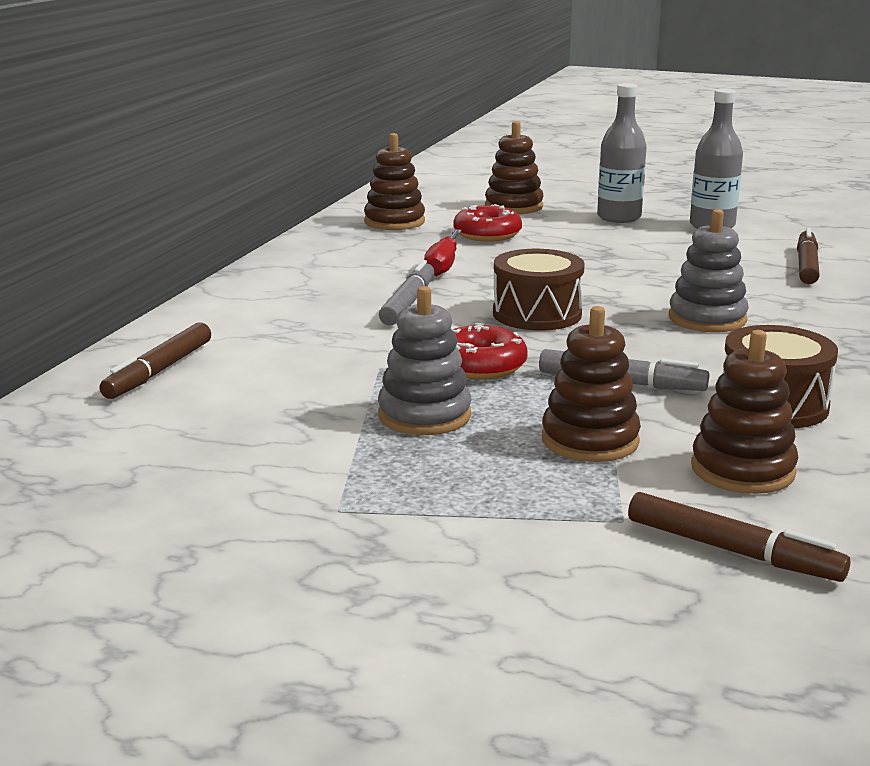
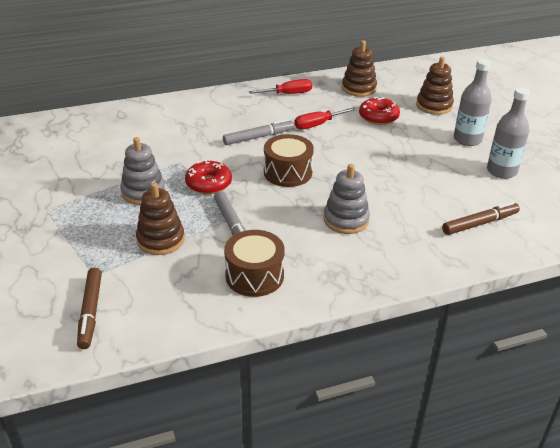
camera: 50 degrees right, 15 degrees up
brown marker [99,322,211,399] -> none
brown stacking toy [691,330,798,494] -> none
none -> red screwdriver [249,79,312,94]

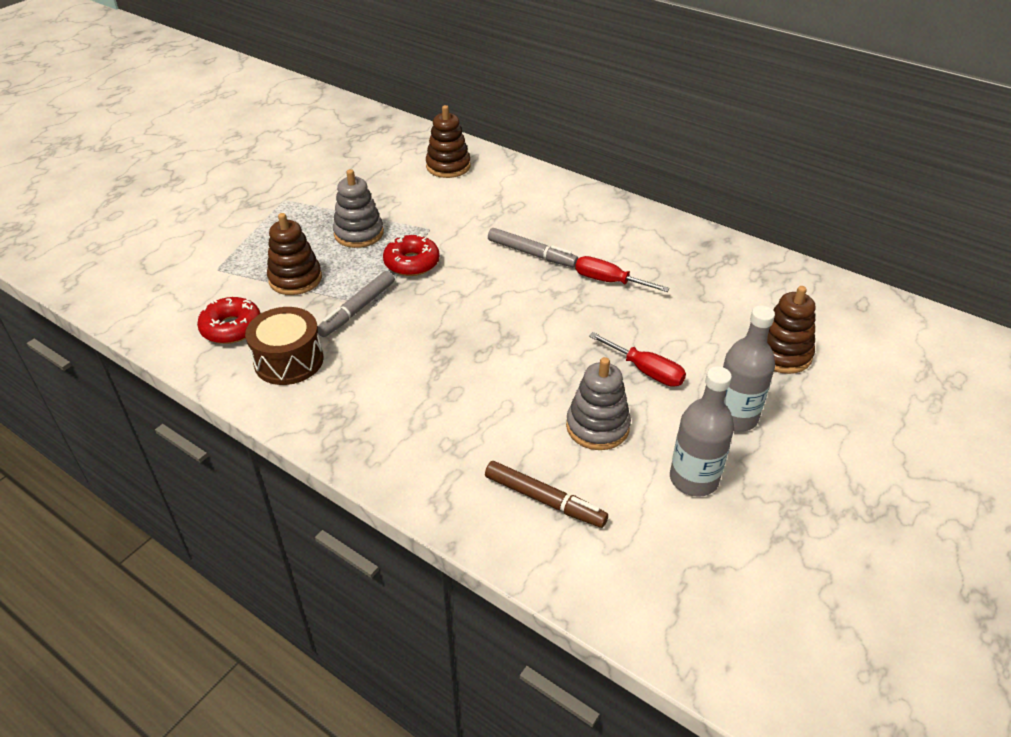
camera: 55 degrees right, 5 degrees up
brown marker [77,268,102,349] -> none
red screwdriver [249,79,312,94] -> red screwdriver moved to [589,332,686,387]
brown drum [264,134,314,187] -> none
grey stacking toy [324,164,370,234] -> grey stacking toy moved to [566,357,631,450]
brown stacking toy [342,40,377,97] -> brown stacking toy moved to [426,105,471,178]
red donut [359,97,400,125] -> red donut moved to [197,297,261,344]

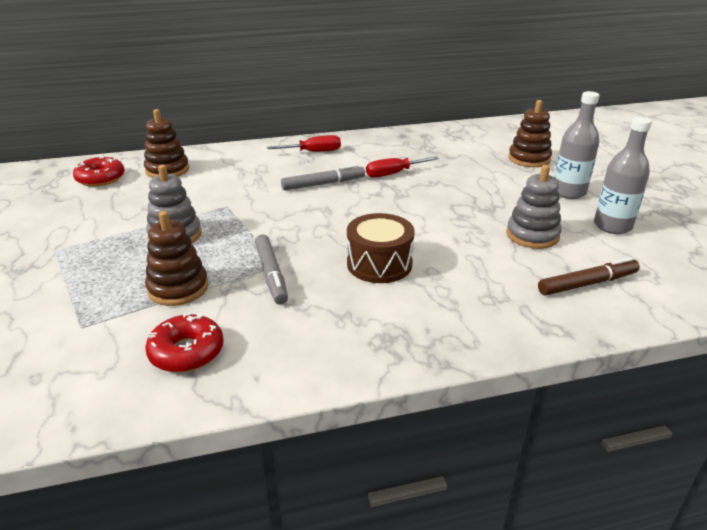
camera: 50 degrees left, 10 degrees down
brown drum [245,307,324,385] -> brown drum moved to [347,213,414,283]
red donut [383,234,440,276] -> red donut moved to [73,156,125,187]
red screwdriver [589,332,686,387] -> red screwdriver moved to [267,135,341,152]

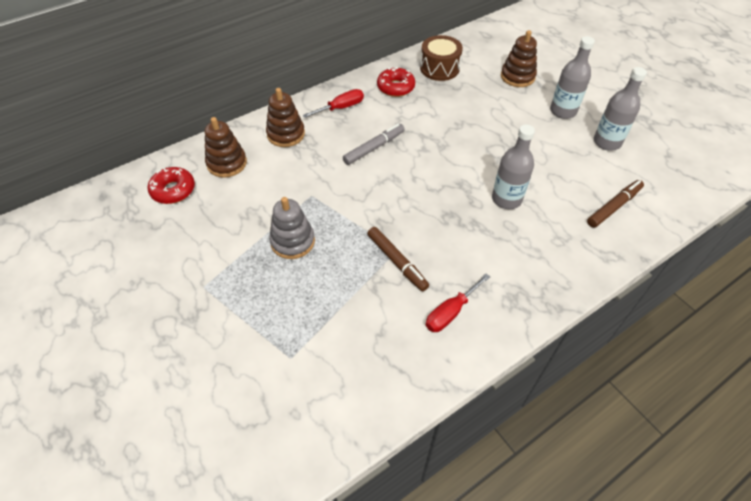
camera: 20 degrees left, 20 degrees up
brown stacking toy [145,211,209,306] -> brown stacking toy moved to [266,88,305,147]
red donut [145,313,224,373] -> red donut moved to [377,67,415,97]
grey marker [255,234,288,304] -> brown marker [367,227,429,292]
brown drum [347,213,414,283] -> brown drum moved to [420,35,463,81]
red screwdriver [366,157,439,178] -> red screwdriver moved to [426,274,490,332]
grey stacking toy [506,165,562,249] -> none
none -> grey bottle [492,125,535,209]

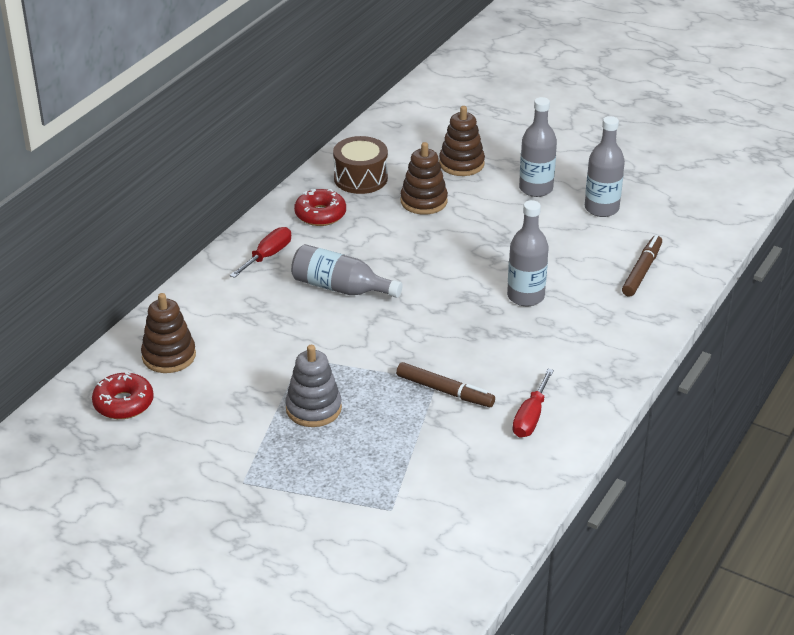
camera: 25 degrees left, 15 degrees down
brown stacking toy [266,88,305,147] -> brown stacking toy moved to [401,142,448,215]
grey marker [343,124,405,165] -> grey bottle [291,244,403,298]

